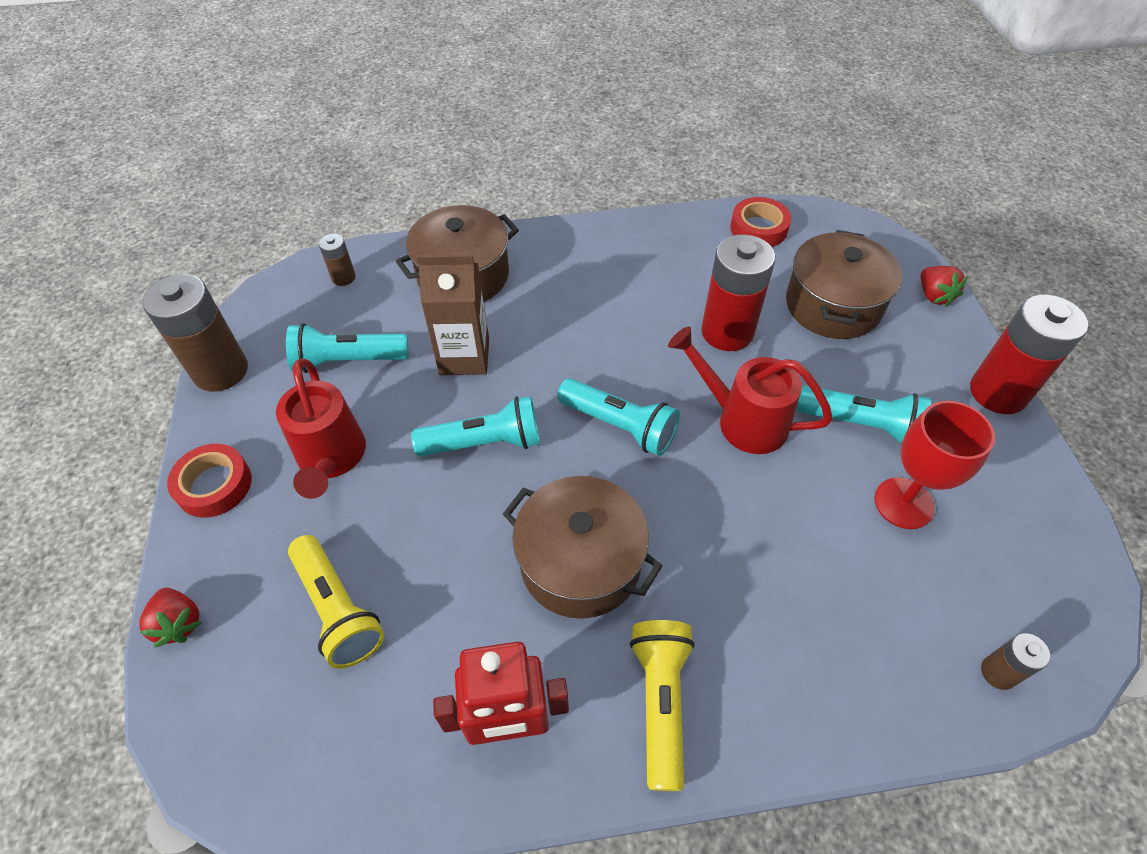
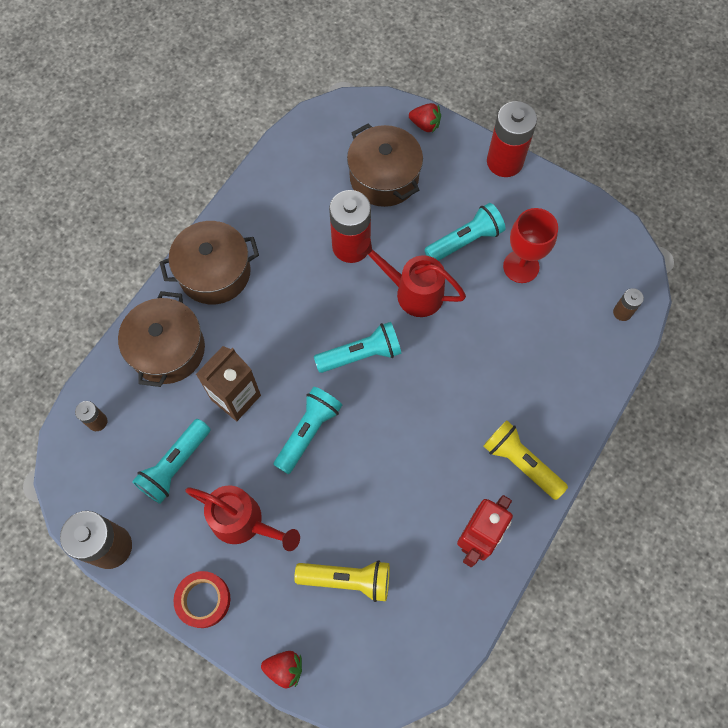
camera: 50 degrees left, 15 degrees up
brown pot [503,476,662,619] -> brown pot moved to [160,221,259,304]
red watering can [668,327,833,454] -> red watering can turned 45 degrees clockwise [357,238,466,317]
red tape [730,197,791,247] -> none

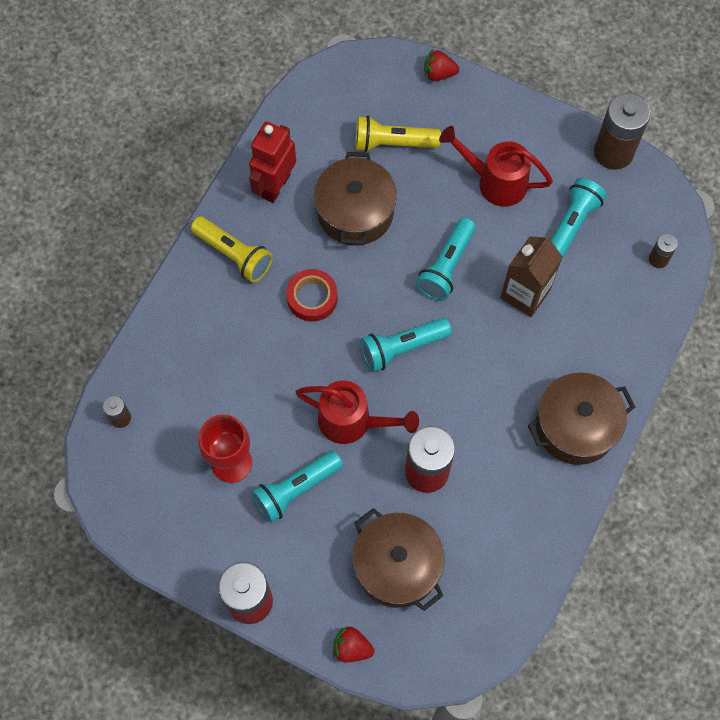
camera: 175 degrees right, 0 degrees up
brown pot [118,291,205,387] -> brown pot moved to [314,152,397,246]
red tape [174,571,230,628] -> red tape moved to [287,269,338,322]

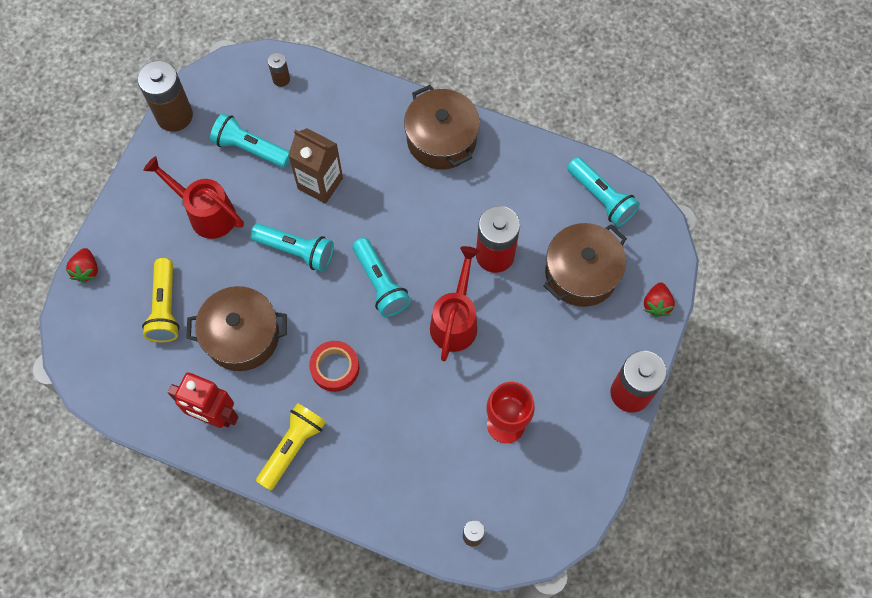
camera: 95 degrees left, 0 degrees up
turquoise flashlight [251,451,343,523] -> turquoise flashlight moved to [567,157,640,227]
red watering can [439,126,553,207] -> red watering can turned 105 degrees clockwise [143,156,244,239]

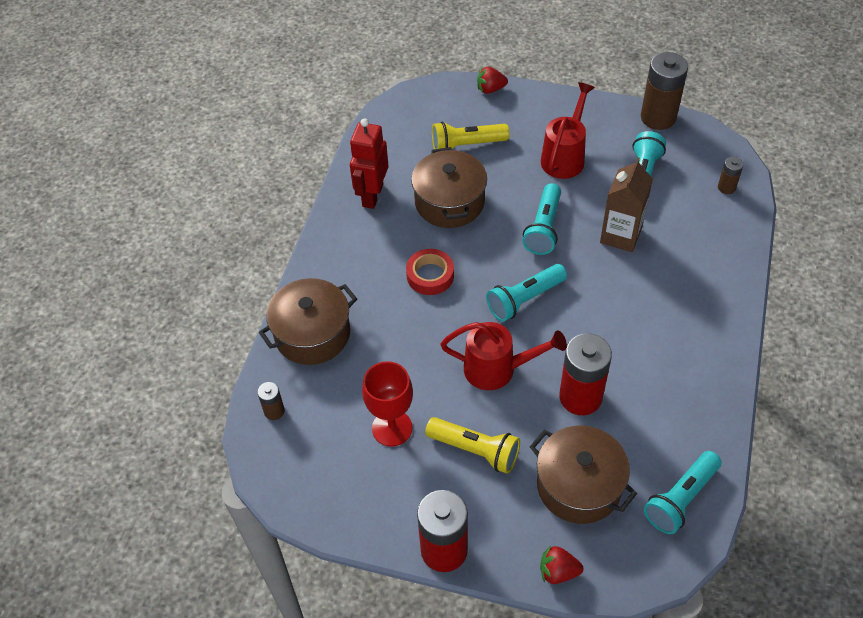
camera: 85 degrees right, 15 degrees down
yellow flashlight [256,403,326,491] -> yellow flashlight moved to [425,417,520,474]
brown pot [404,85,480,170] -> brown pot moved to [259,278,357,365]

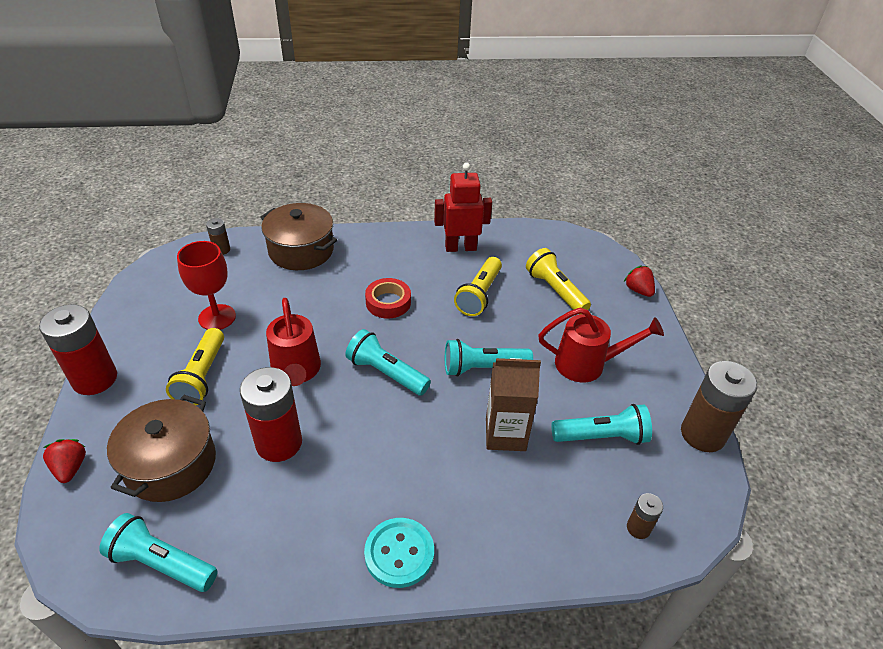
camera: 65 degrees right, 10 degrees down
brown pot [411,147,487,228] -> yellow flashlight [454,257,502,316]
none -> turquoise button [364,518,434,588]

